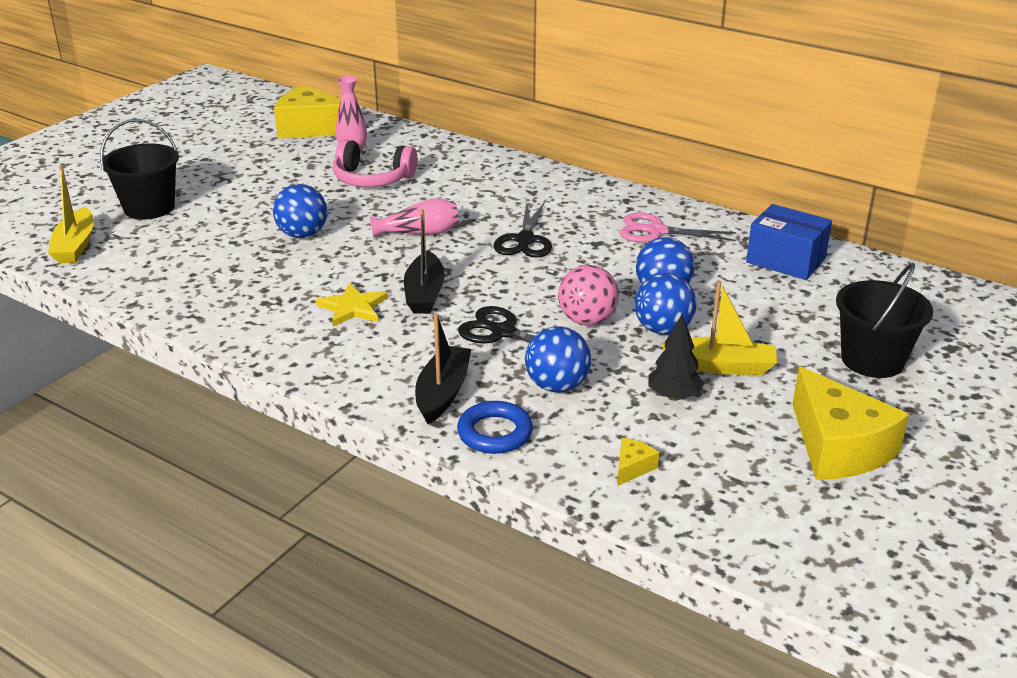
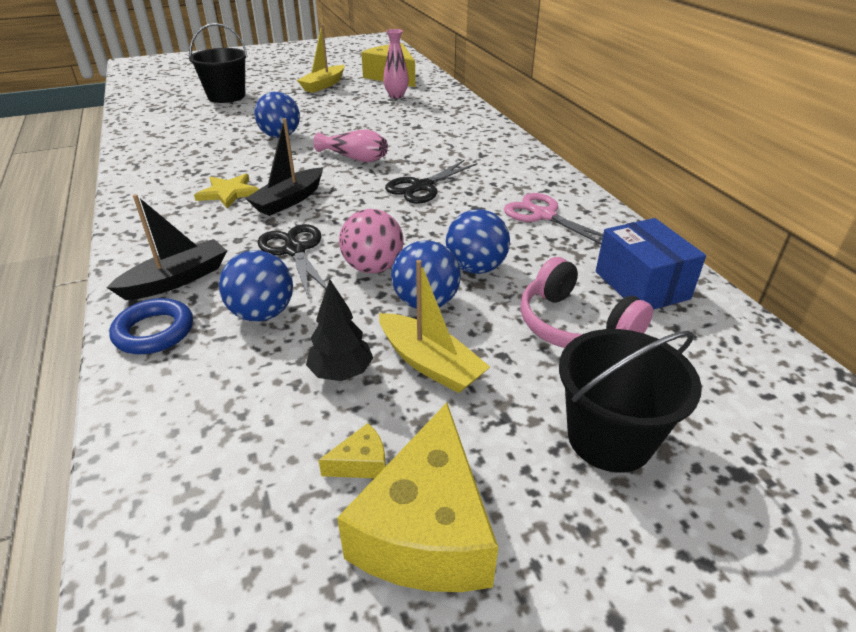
camera: 35 degrees right, 5 degrees up
yellow boat [48,165,94,263] -> yellow boat moved to [297,24,344,93]
pink headphones [333,139,418,187] -> pink headphones moved to [520,257,653,348]
yellow cheese [617,438,659,486] -> yellow cheese moved to [319,423,386,478]

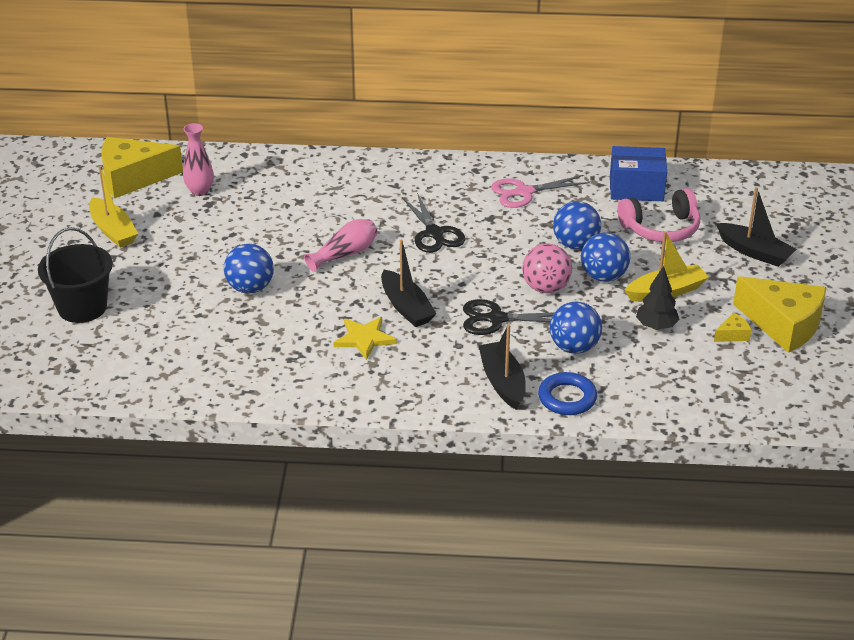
camera: 65 degrees left, 0 degrees up
yellow cheese [319,423,386,478] -> yellow cheese turned 60 degrees clockwise [714,313,752,342]
black bucket [559,329,702,472] -> black boat [716,187,797,267]

